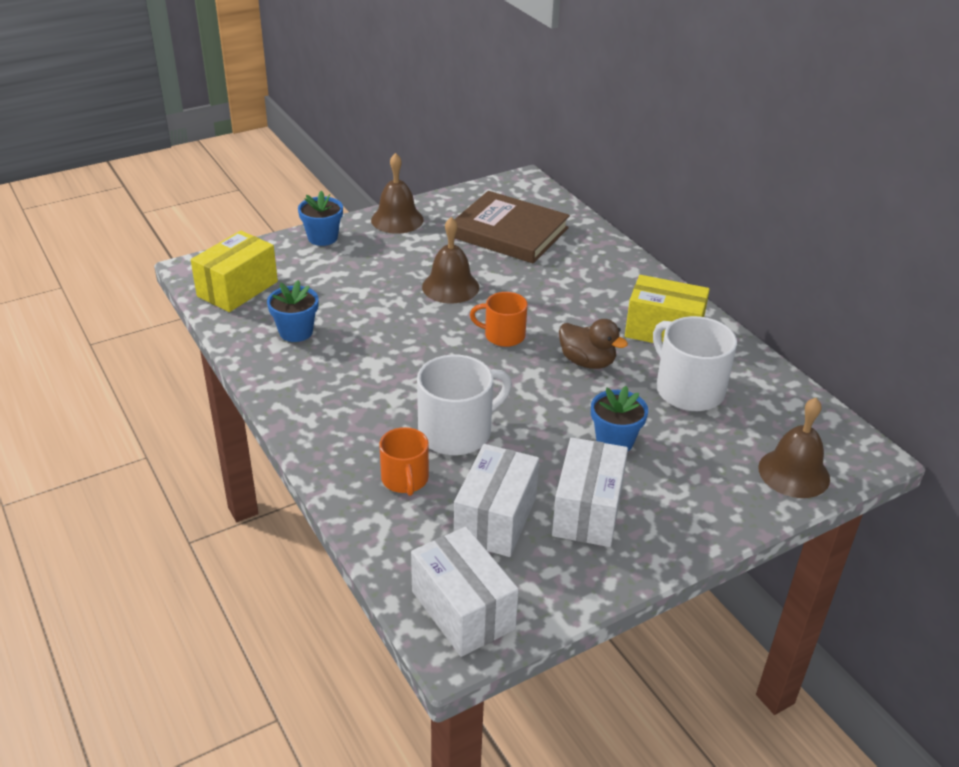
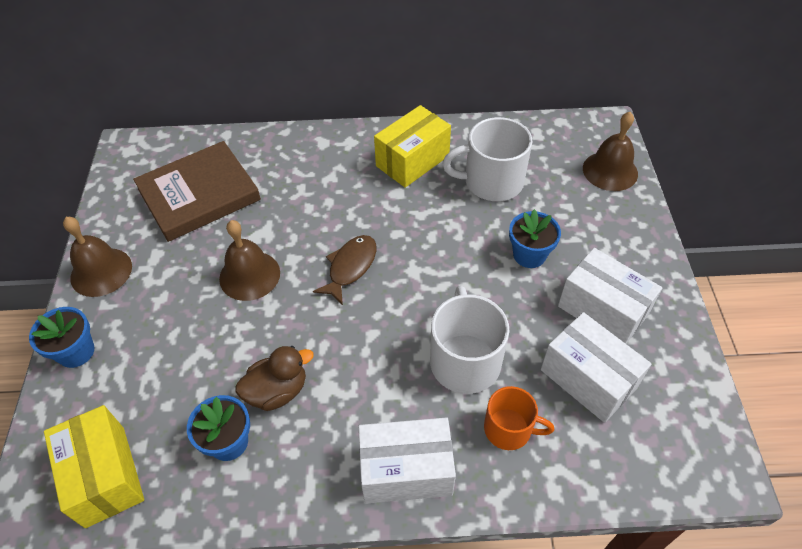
camera: 60 degrees left, 15 degrees up
white box [411,527,519,657] -> white box moved to [358,418,456,504]
orange mug [470,292,528,347] -> brown fish [313,235,376,305]
brown duck [559,319,628,369] -> brown duck moved to [236,346,314,411]

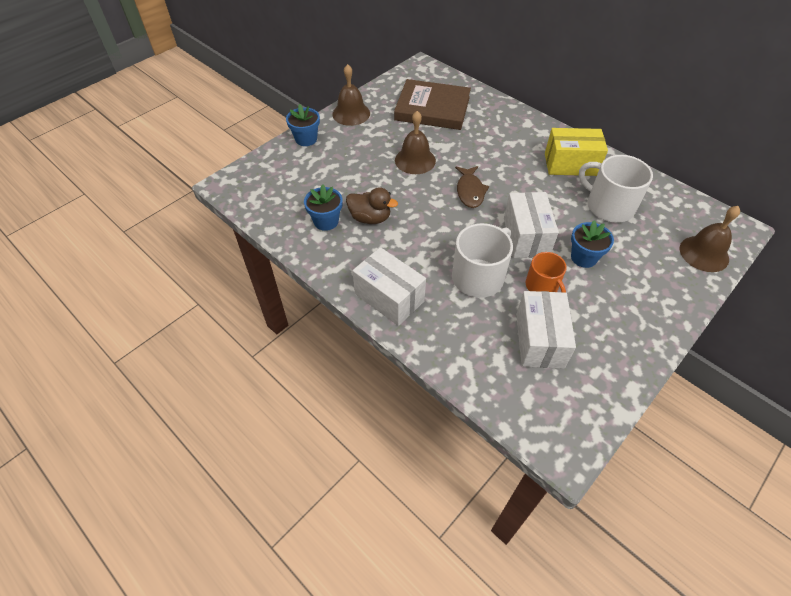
camera: 45 degrees right, 0 degrees up
yellow box [44,405,144,528] -> none
brown fish [313,235,376,305] -> brown fish turned 105 degrees clockwise [455,166,489,208]
orange mug [484,386,554,450] -> orange mug moved to [526,252,567,293]
white box [558,248,662,344] -> white box moved to [504,192,559,258]

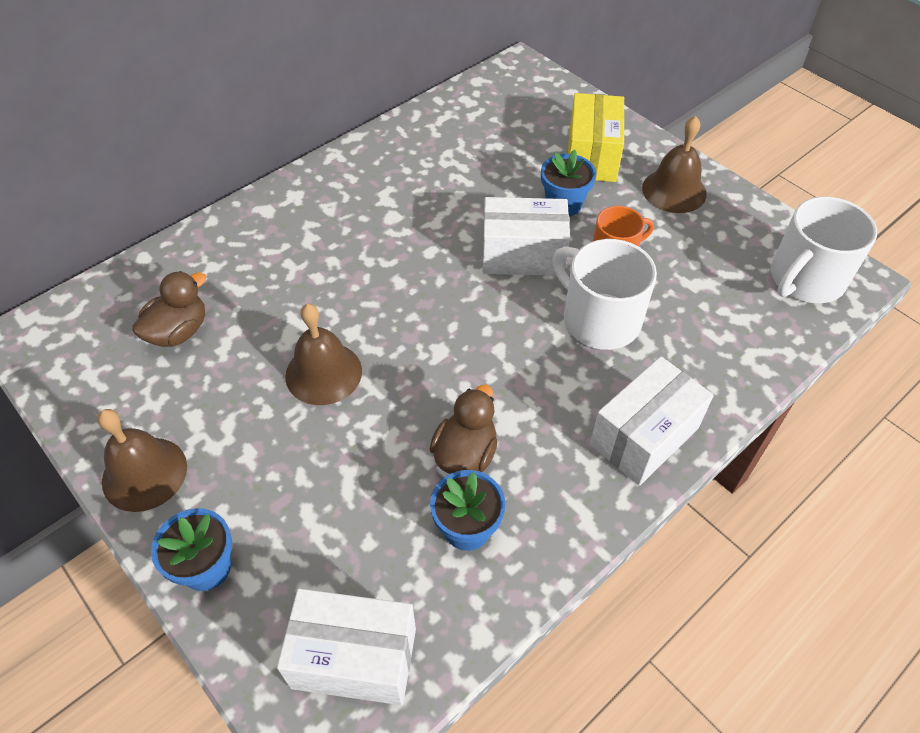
camera: 85 degrees left, 0 degrees up
brown book [394,79,471,130] -> brown duck [132,271,206,347]
brown fish [455,166,489,208] -> none
white box [516,291,576,369] -> white box moved to [277,588,416,705]
yellow box [545,128,608,176] -> yellow box moved to [568,93,624,182]
white mug [579,155,653,223] -> white mug moved to [771,197,877,303]
brown bell [680,206,740,272] -> brown bell moved to [642,116,707,213]

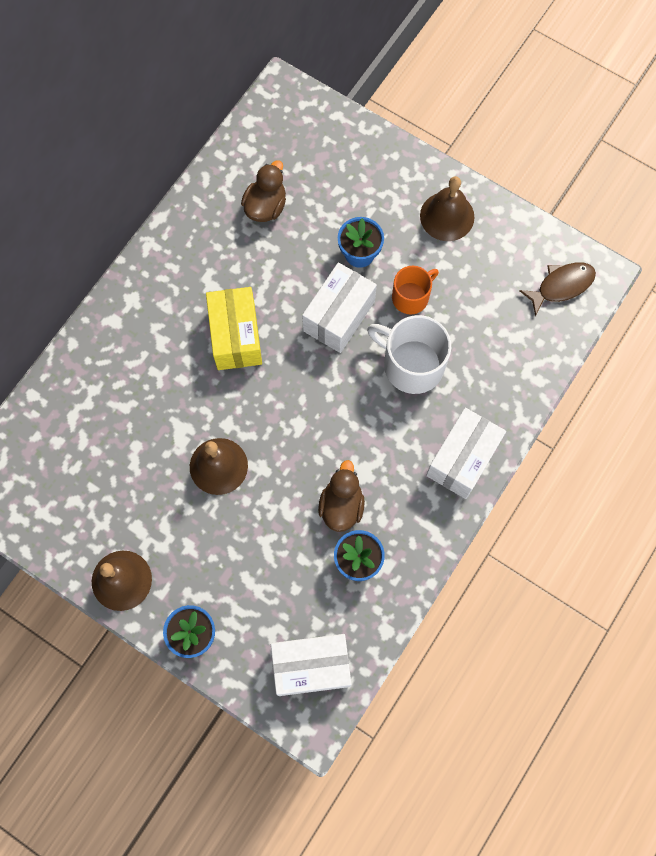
camera: 15 degrees left, 20 degrees up
brown duck [132,271,206,347] -> brown duck moved to [241,160,286,222]
white box [482,197,570,276] -> white box turned 45 degrees counterclockwise [302,262,377,353]
yellow box [568,93,624,182] -> yellow box moved to [206,287,262,370]
white mug [771,197,877,303] -> brown fish [519,262,596,316]

